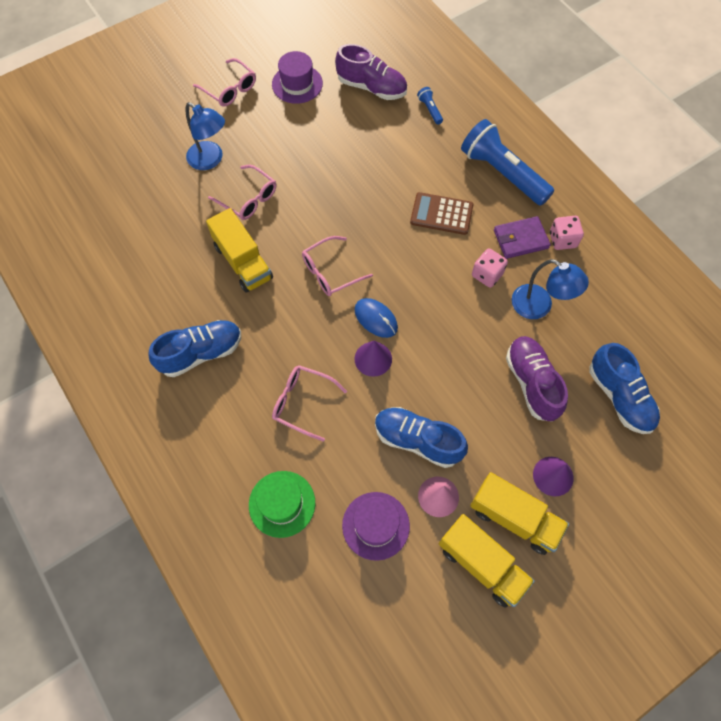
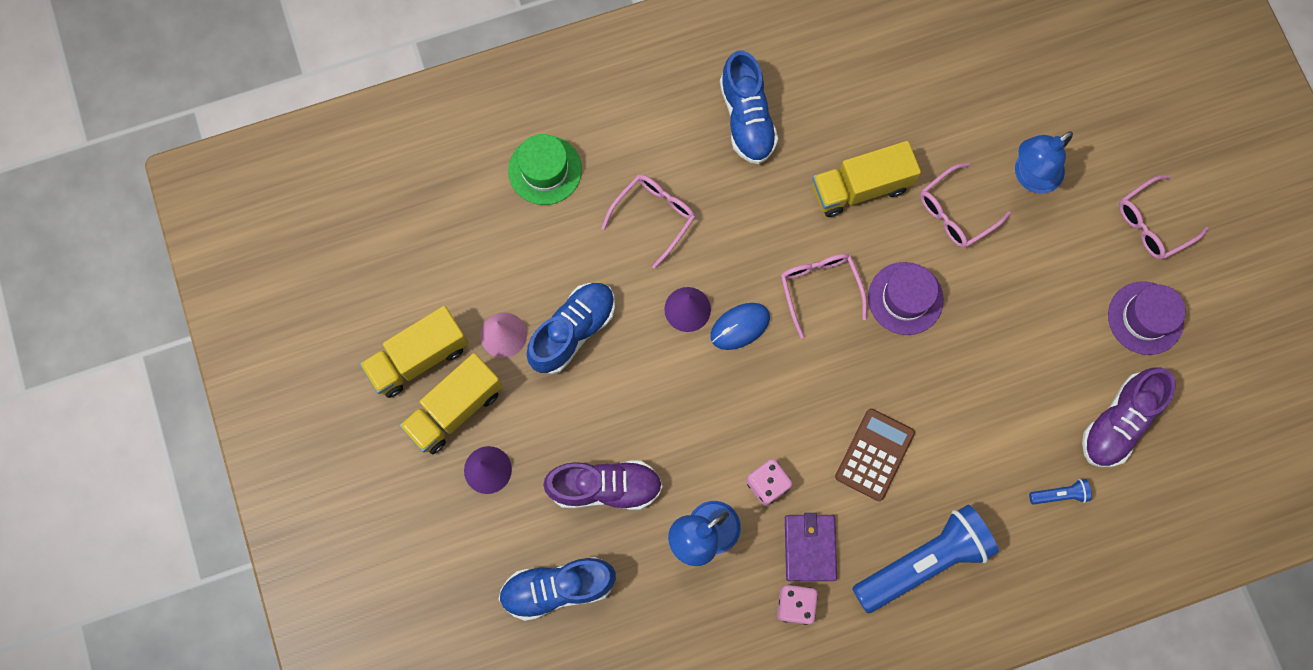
camera: 105 degrees right, 10 degrees up
purple hat [342,492,410,561] -> purple hat moved to [868,262,944,335]

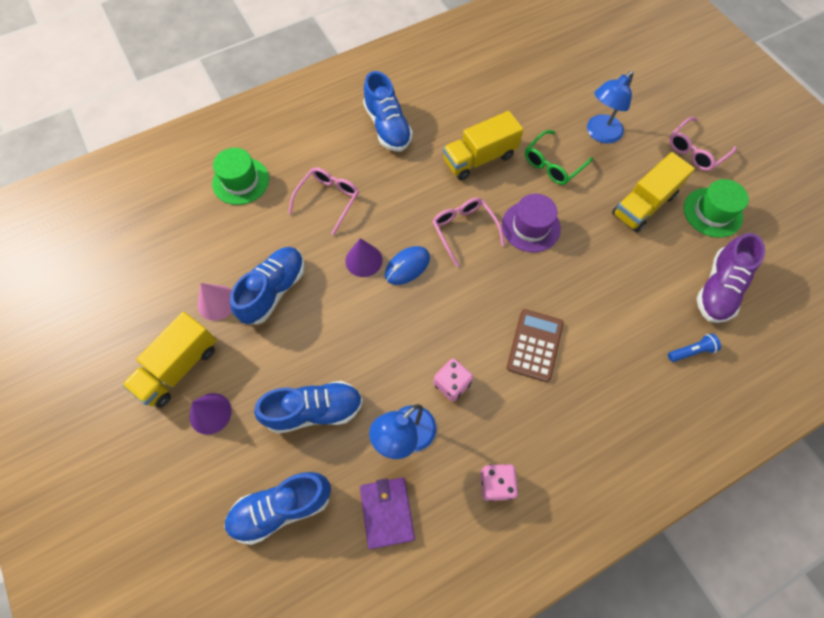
camera: 10 degrees left, 10 degrees down
yellow truck [360,306,469,398] -> yellow truck moved to [612,152,695,232]
purple shoe [543,460,663,510] -> blue shoe [254,381,363,434]
purple wallet [785,513,837,581] -> purple wallet moved to [360,477,415,549]
blue flashlight [852,505,999,613] -> none
pink glasses [920,163,1011,248] -> green glasses [525,130,593,185]
purple hat [1108,281,1186,355] -> green hat [683,179,749,238]

